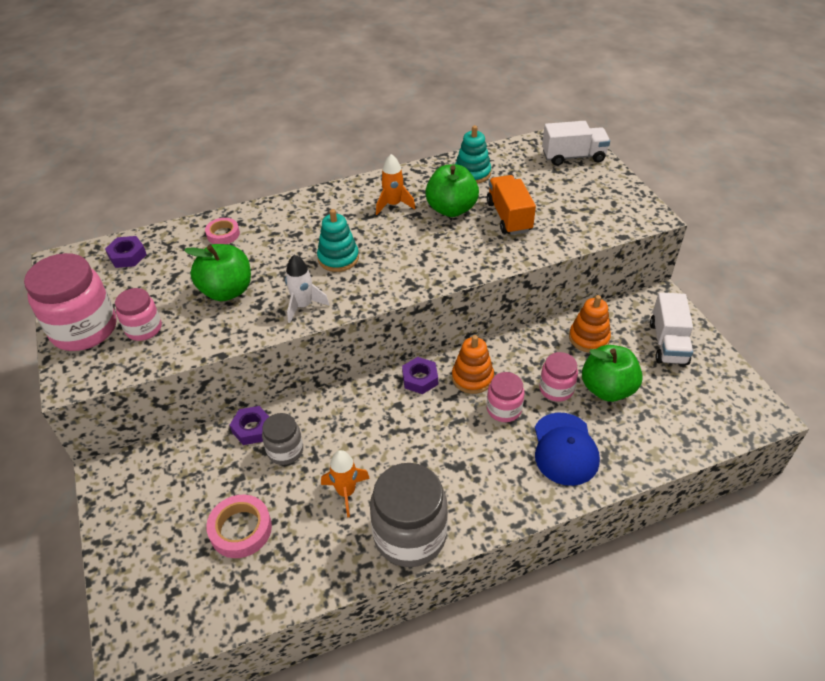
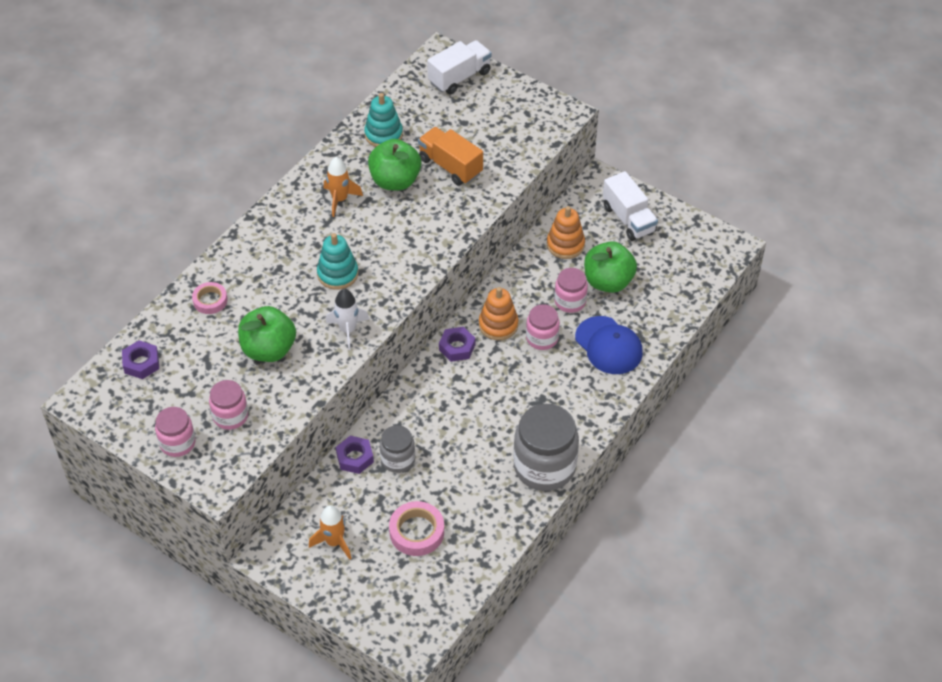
camera: 35 degrees left, 5 degrees up
pink jar [24,253,116,351] -> pink jar [155,407,196,457], size x0.55
orange rocket [321,450,370,517] -> orange rocket moved to [309,505,352,560]

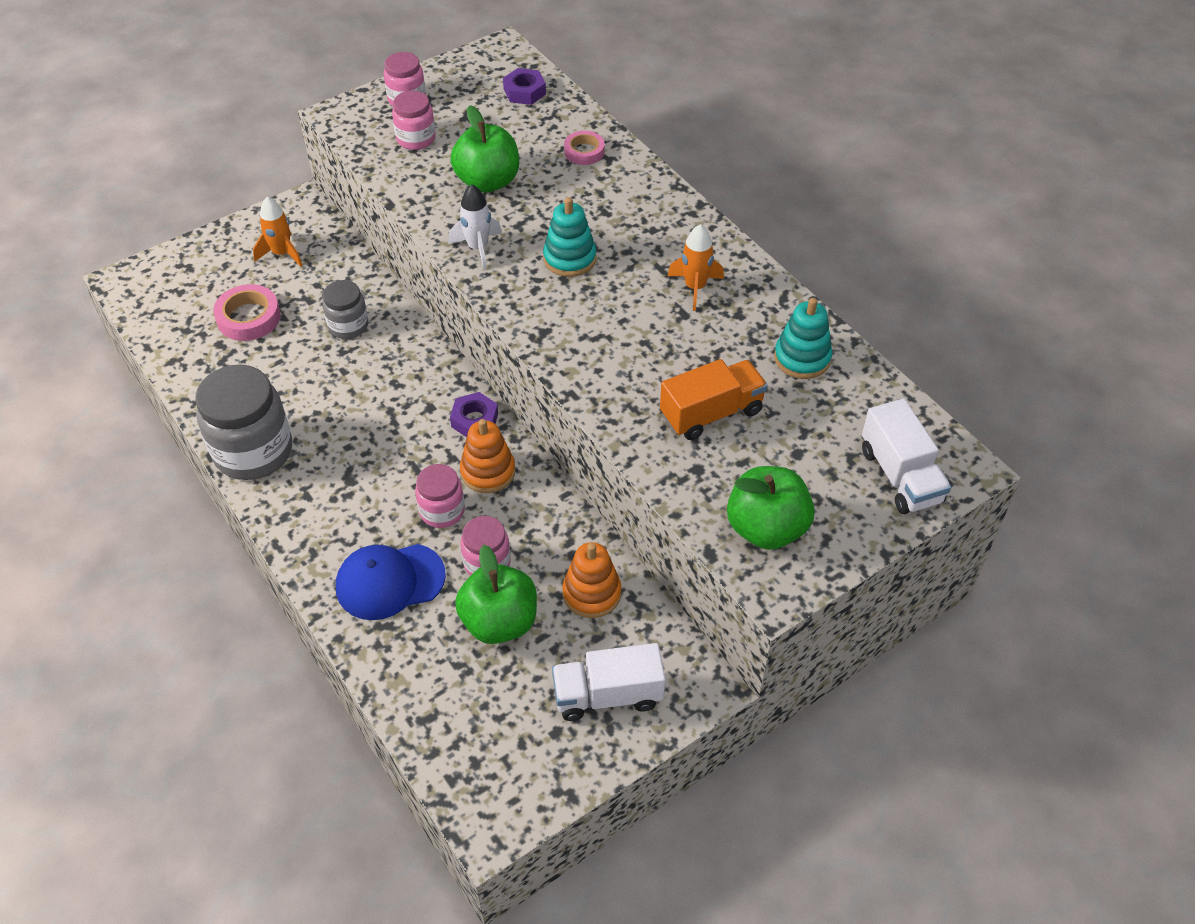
camera: 110 degrees right, 0 degrees up
purple nut [336,436,374,474] -> none
green apple [368,139,421,191] -> green apple moved to [727,466,815,550]

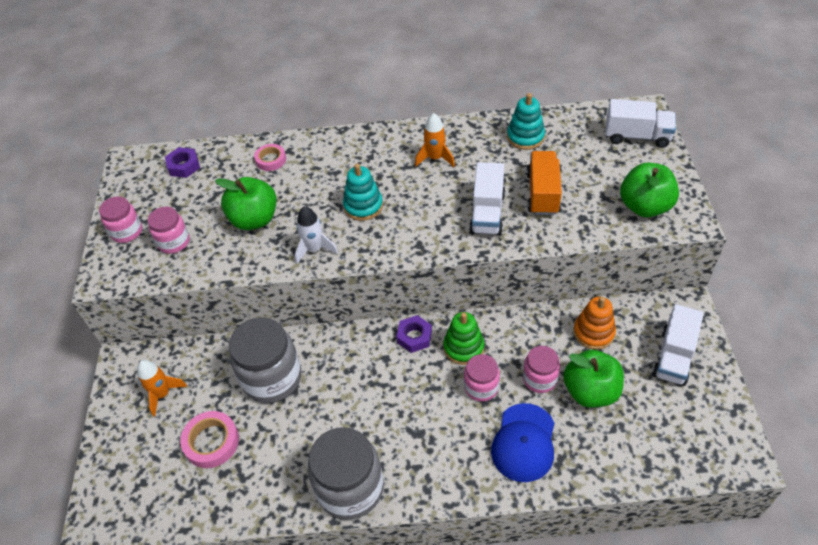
camera: 55 degrees left, 0 degrees up
grey jar [322,280,369,339] -> grey jar [229,317,301,403], size x1.82
orange stacking toy [460,419,515,493] -> green stacking toy [443,312,484,365]
none -> white truck [469,162,505,235]

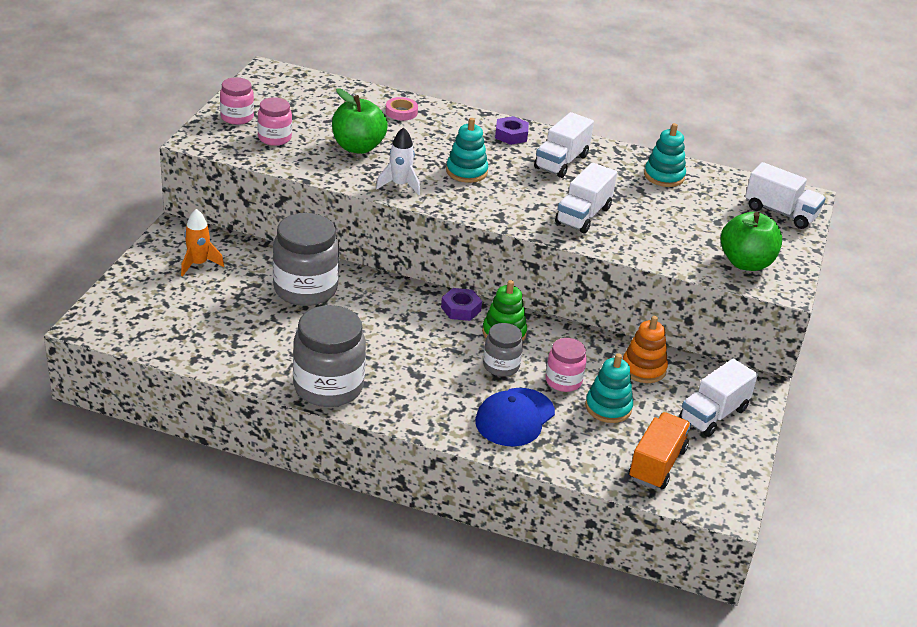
camera: 15 degrees right, 15 degrees down
purple nut [165,147,200,178] -> purple nut moved to [495,116,529,145]
pink tape [180,411,239,468] -> none
orange rocket [415,113,455,167] -> white truck [534,112,594,178]
pink jar [464,354,500,402] -> grey jar [483,323,523,377]
orange truck [526,151,562,215] -> orange truck moved to [629,412,691,489]
green apple [563,350,624,408] -> turquoise stacking toy [585,353,633,423]

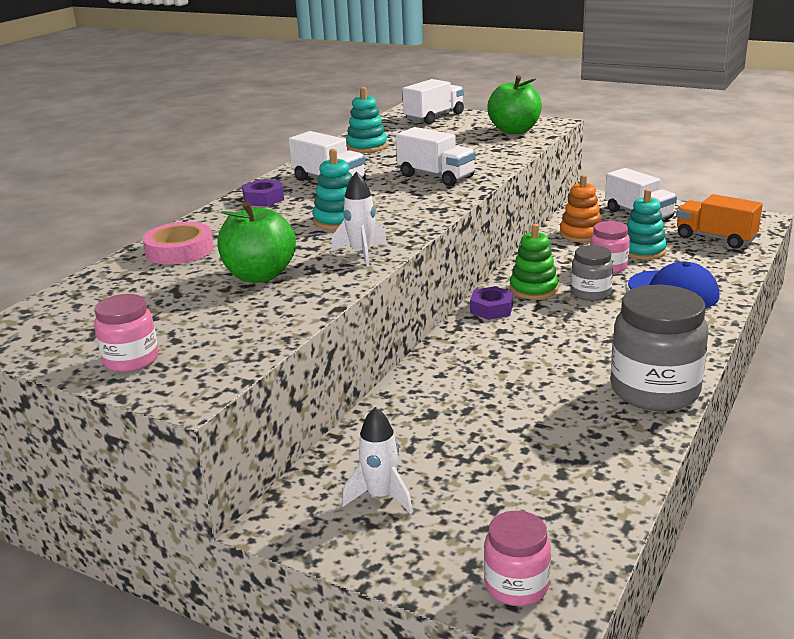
camera: 75 degrees left, 10 degrees down
orange rocket [181,209,224,277] -> white rocket [342,407,413,514]
pink jar [257,97,292,146] -> pink jar moved to [484,511,551,606]
grey jar [273,213,339,306] -> none
pink tape [385,97,418,120] -> pink tape [143,222,214,264], size x1.53

